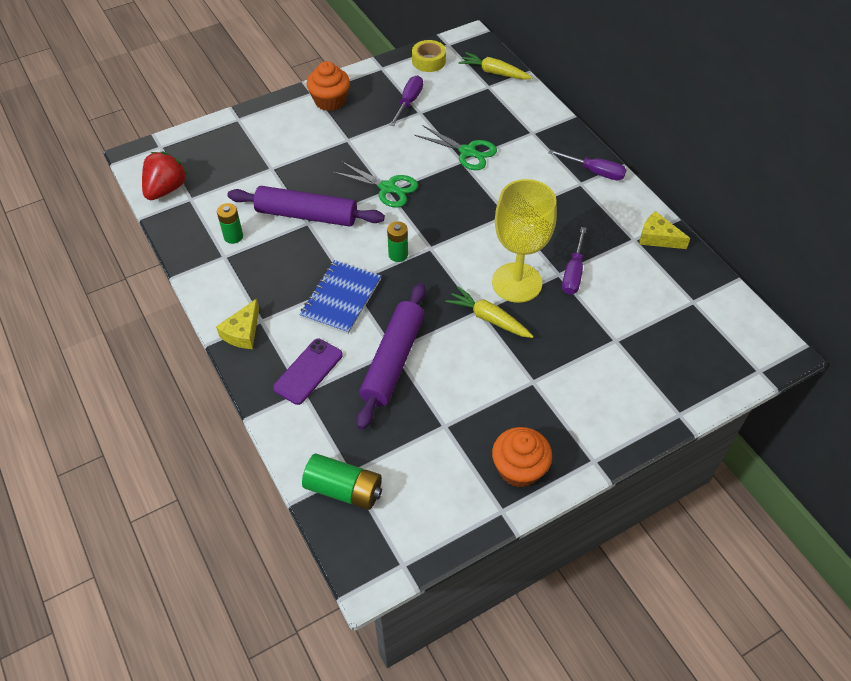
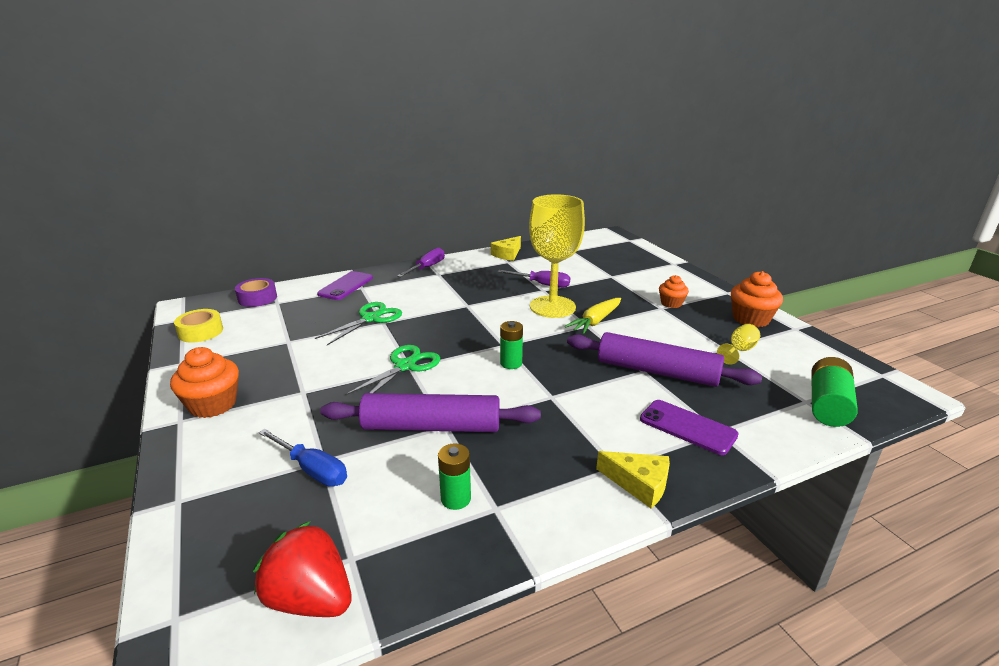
camera: 85 degrees left, 25 degrees down
purple rolling pin [228,186,385,226] -> purple rolling pin turned 75 degrees clockwise [320,393,541,432]
blue notebook [299,260,381,334] -> none
purple screwdriver [389,76,423,126] -> none
yellow carrot [459,52,533,80] -> purple tape [235,278,277,307]
none -> blue screwdriver [258,429,347,487]
none -> purple phone [317,271,373,300]
none -> orange cupcake [659,275,689,308]
none -> yellow goblet [717,324,760,364]

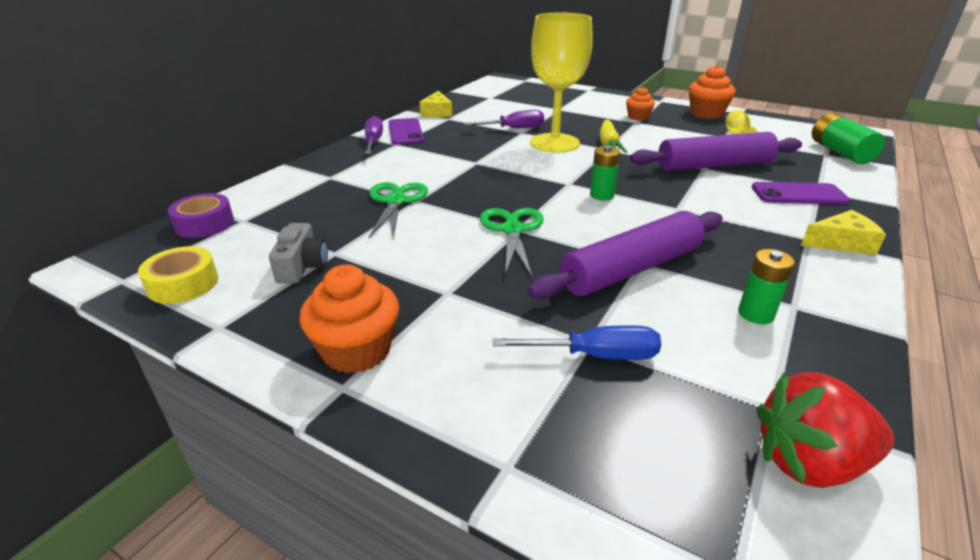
camera: 35 degrees left, 5 degrees up
purple phone [317,271,373,300] -> purple phone moved to [389,118,424,145]
none -> grey camera [269,223,328,283]

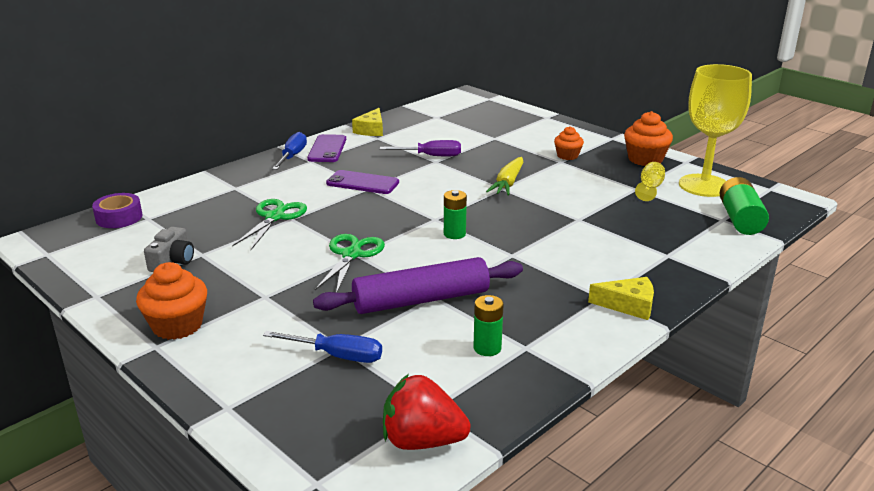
camera: 15 degrees right, 5 degrees down
yellow tape [138,246,218,304] -> none
purple screwdriver [365,116,383,154] -> blue screwdriver [272,132,307,170]
yellow goblet [530,12,593,153] -> yellow goblet moved to [679,64,752,197]
purple rolling pin [630,132,802,171] -> none
purple phone [752,182,850,204] -> purple phone moved to [326,170,399,194]

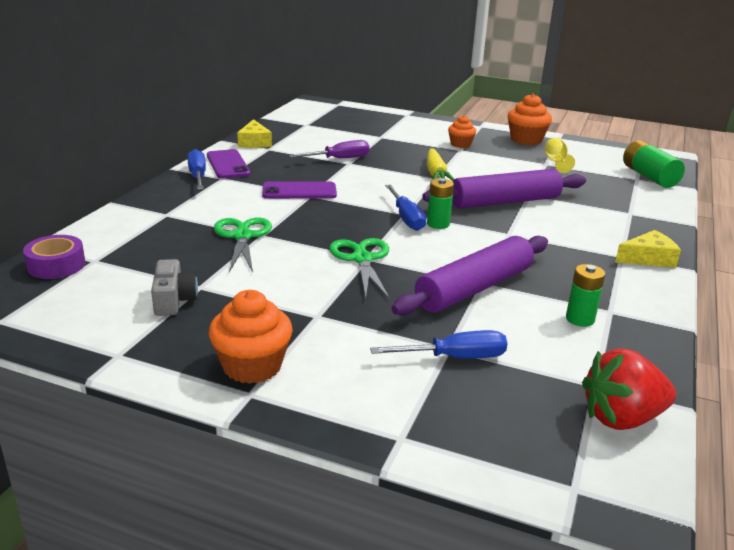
camera: 25 degrees left, 0 degrees up
yellow goblet [679,64,752,197] -> none
none -> blue screwdriver [385,184,427,231]
none -> purple rolling pin [423,169,586,209]

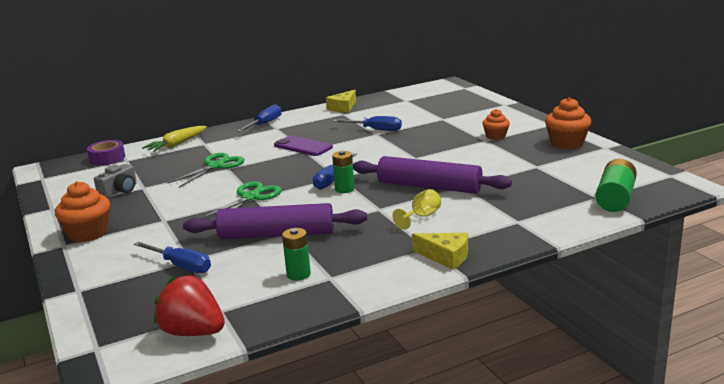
camera: 45 degrees right, 5 degrees down
purple phone [207,149,250,179] -> none
purple screwdriver [289,140,370,158] -> blue screwdriver [333,116,402,131]
yellow carrot [427,148,454,181] -> yellow carrot moved to [142,126,207,152]
yellow goblet [545,138,575,173] -> yellow goblet moved to [392,189,441,230]

